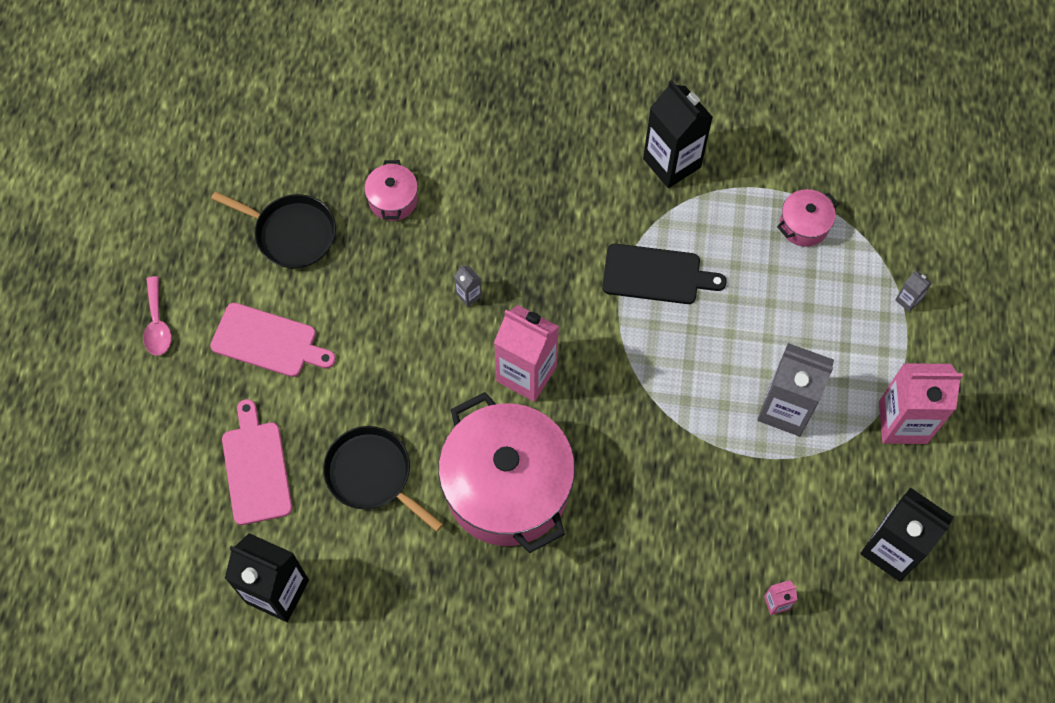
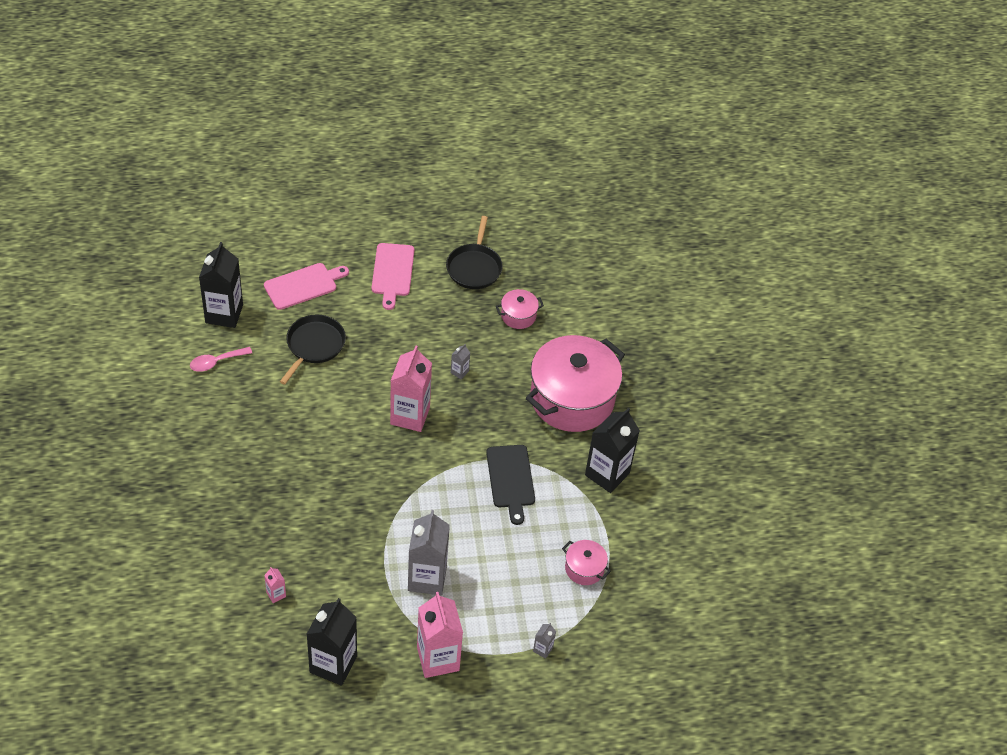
camera: 70 degrees right, 15 degrees down
pink spoon [143,276,171,356] -> pink spoon moved to [190,347,252,372]
pink pot [438,392,575,553] -> pink pot moved to [526,335,625,432]

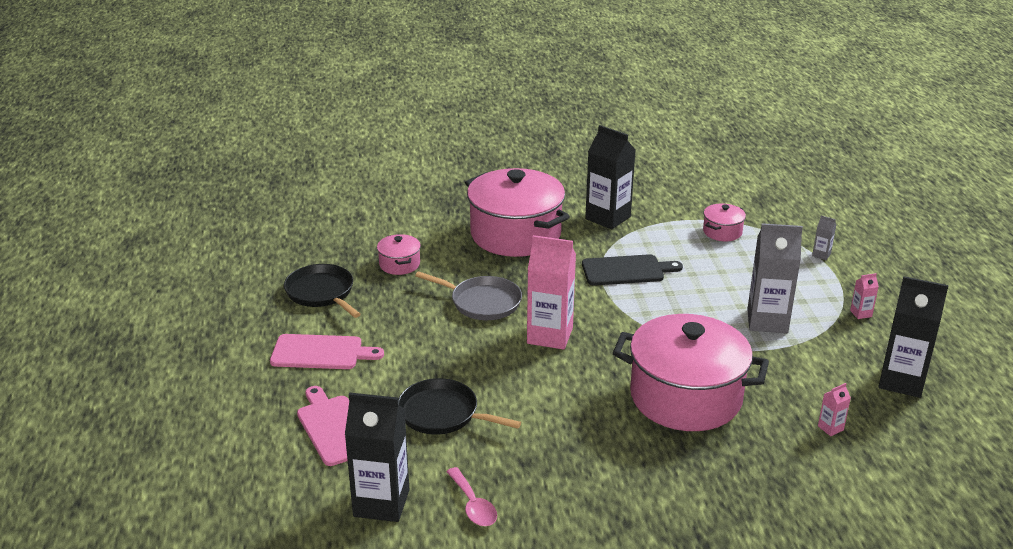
camera: 85 degrees left, 20 degrees down
pink carton [417,592,463,678] -> pink carton [850,273,879,319], size x0.42
black pan [446,216,503,289] -> black pan turned 135 degrees counterclockwise [284,264,361,318]
grey carton [451,344,470,379] -> grey pan [415,271,522,320]
none -> pink pot [613,314,769,431]

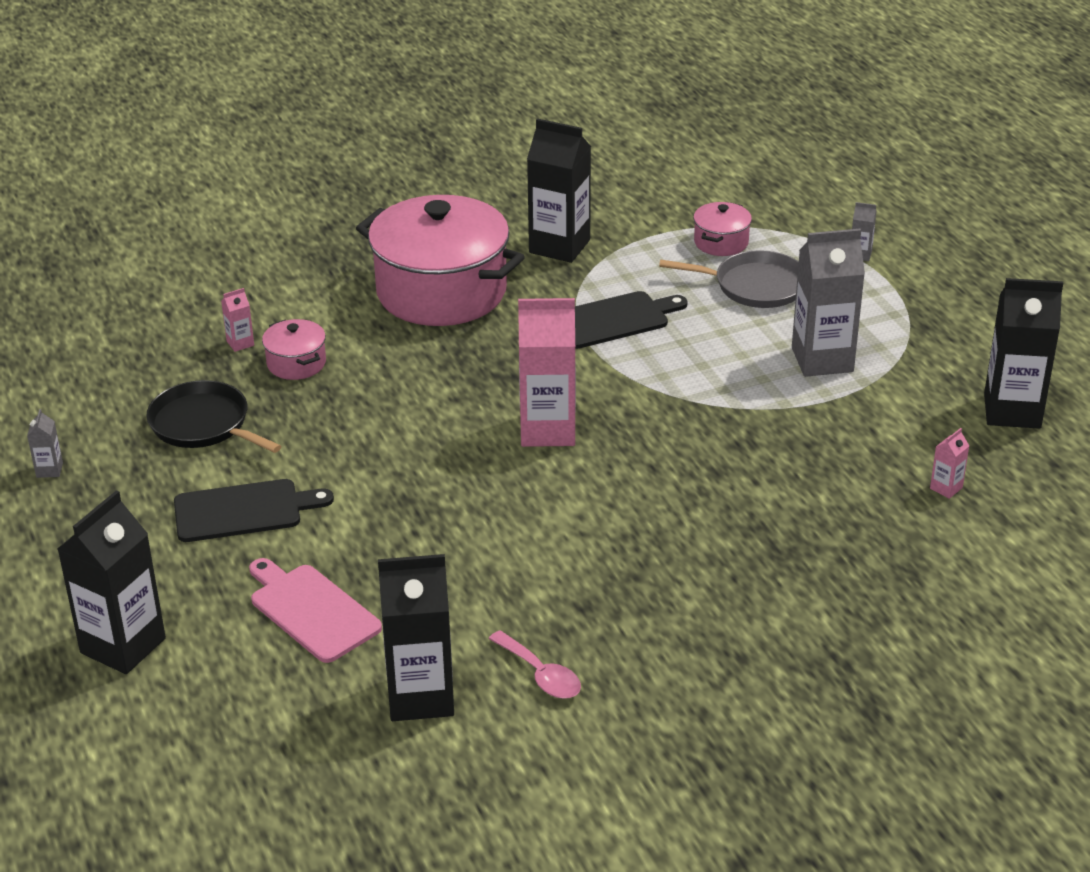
camera: 15 degrees left, 5 degrees up
pink cutting board [270,334,384,369] -> black cutting board [174,479,334,542]
black pan [398,378,521,435] -> none
grey pan [415,271,522,320] -> grey pan moved to [659,250,799,308]
pink pot [613,314,769,431] -> none
pink carton [850,273,879,319] -> pink carton moved to [221,288,254,352]
none -> grey carton [27,409,63,478]
none -> black carton [57,490,166,674]

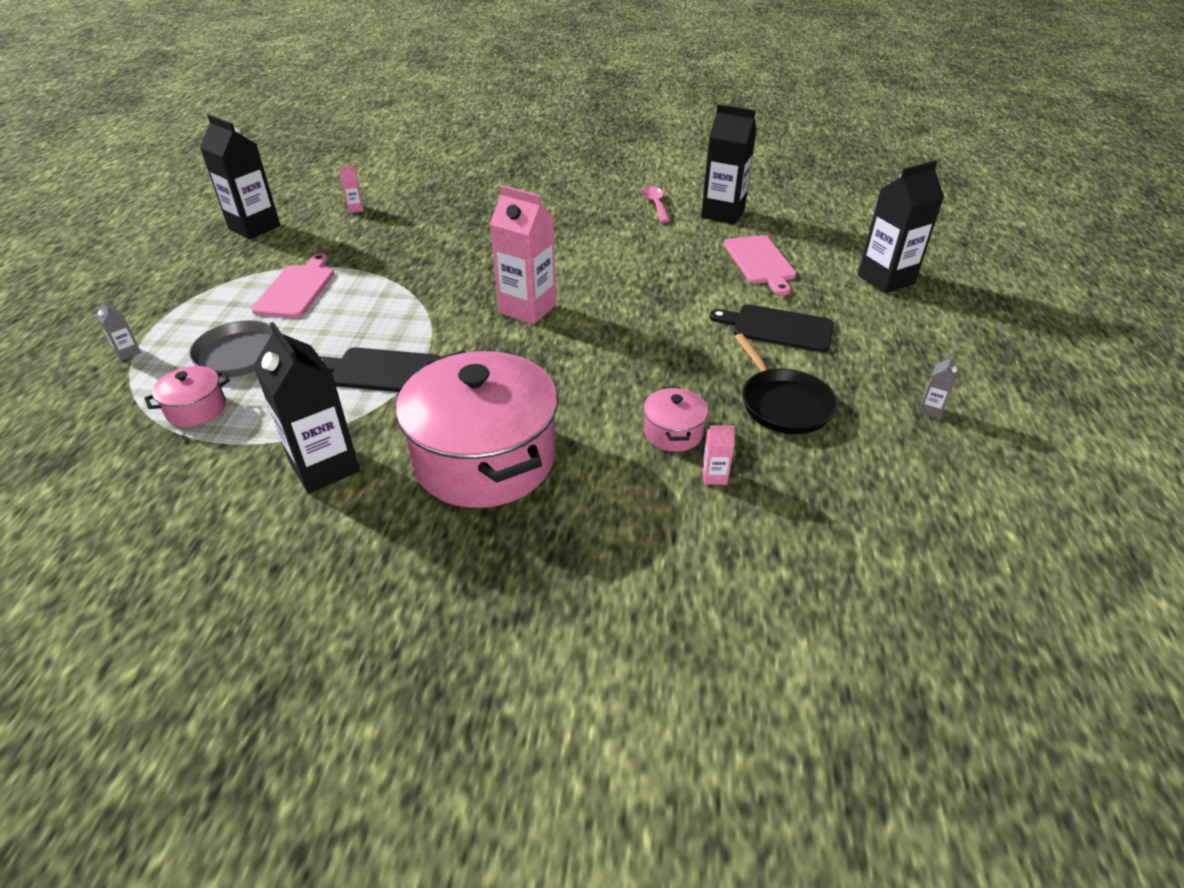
camera: 150 degrees left, 5 degrees up
grey carton [792,229,865,377] -> pink cutting board [251,253,334,318]

